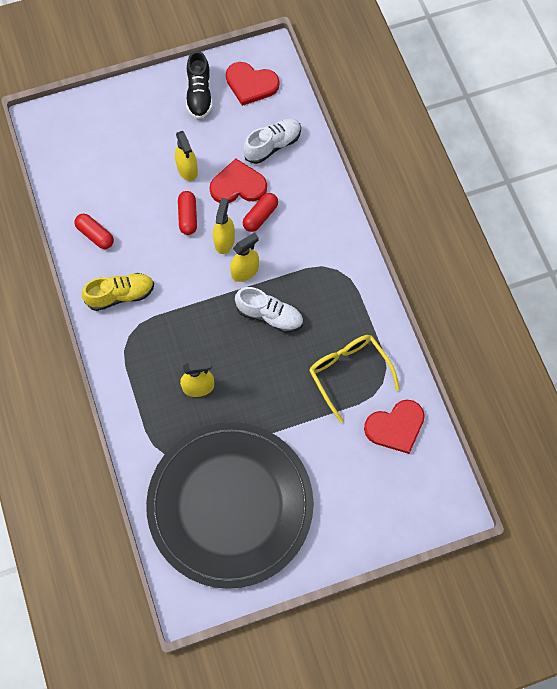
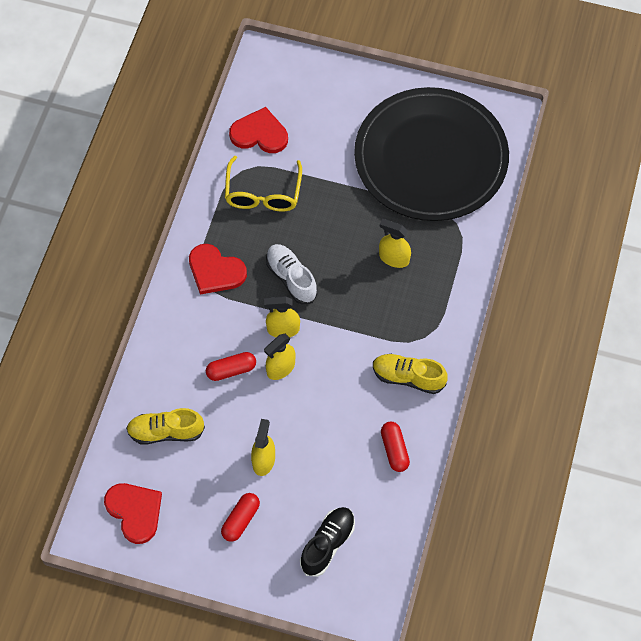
camera: 145 degrees left, 5 degrees down
red capsule [178,191,197,235] -> red capsule moved to [221,493,260,542]
black shoe [186,51,213,119] -> black shoe moved to [300,507,355,577]
red heart [209,159,267,203] -> red heart moved to [189,244,247,295]
white shoe [243,119,301,164] -> yellow shoe [126,408,205,444]

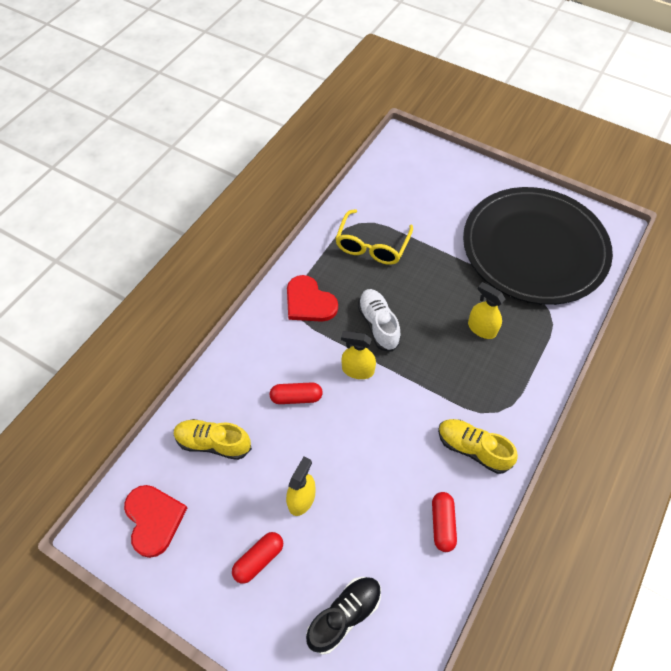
camera: 15 degrees right, 5 degrees down
red heart [229,107,288,153] -> none
yellow spray bottle [264,334,295,380] -> none

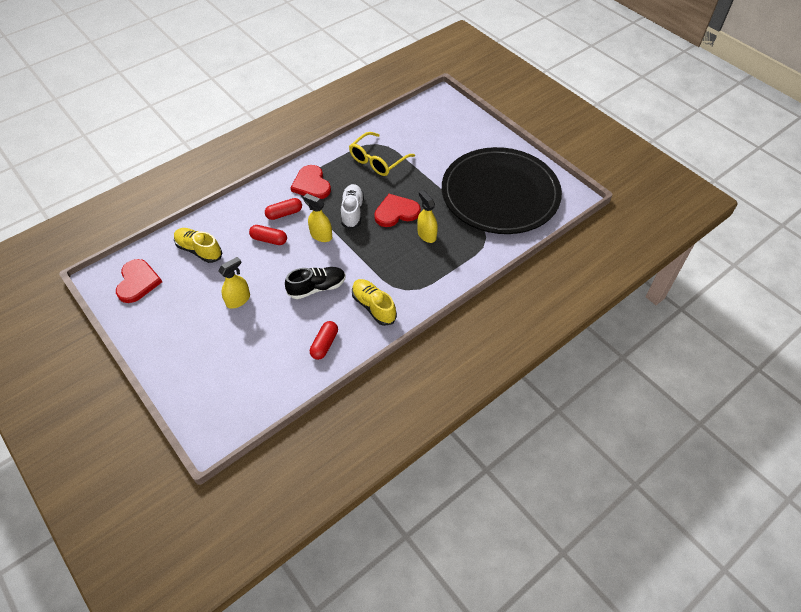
camera: 20 degrees right, 5 degrees down
red capsule [232,532,283,584] -> red capsule moved to [265,198,302,220]
black shoe [306,577,381,655] -> black shoe moved to [285,267,346,299]
none -> red heart [374,194,421,227]

